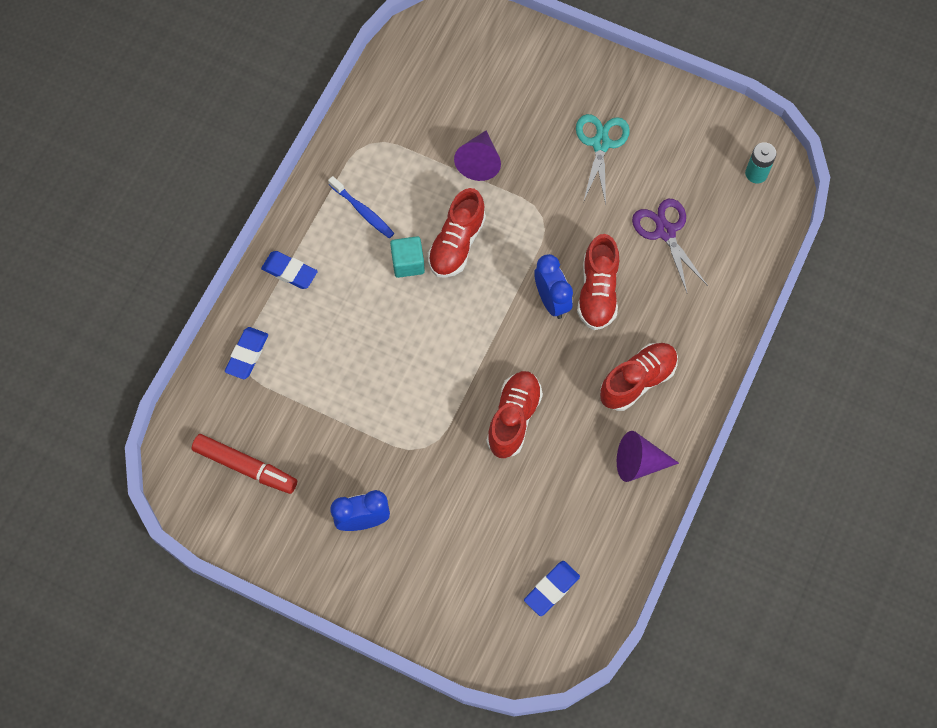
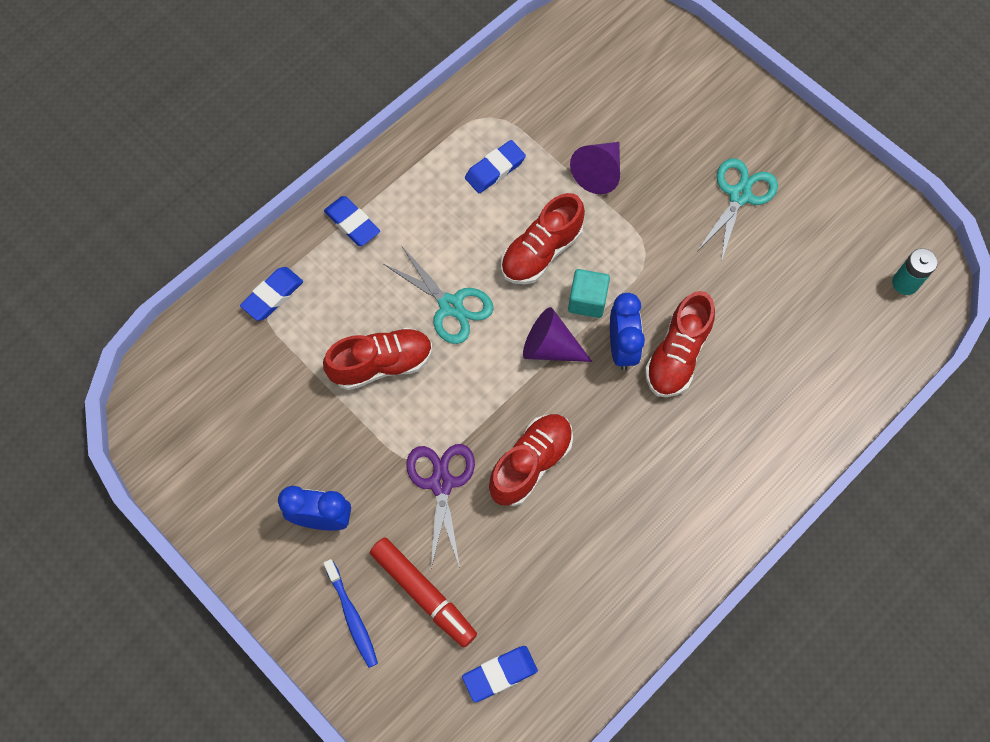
camera: 20 degrees right, 0 degrees up
red marker [192,434,297,494] -> red marker moved to [370,537,477,647]
blue toothbrush [328,176,394,238] -> blue toothbrush moved to [323,559,378,668]
turquoise cube [390,236,425,278] -> turquoise cube moved to [568,269,610,318]
red shoe [600,343,678,411] -> red shoe moved to [323,327,432,390]
purple cone [617,431,679,482] -> purple cone moved to [523,307,592,362]
purple scissors [632,199,708,293] -> purple scissors moved to [407,444,475,568]
none -> turquoise scissors [383,247,494,344]
none -> blue eraser [465,140,526,193]

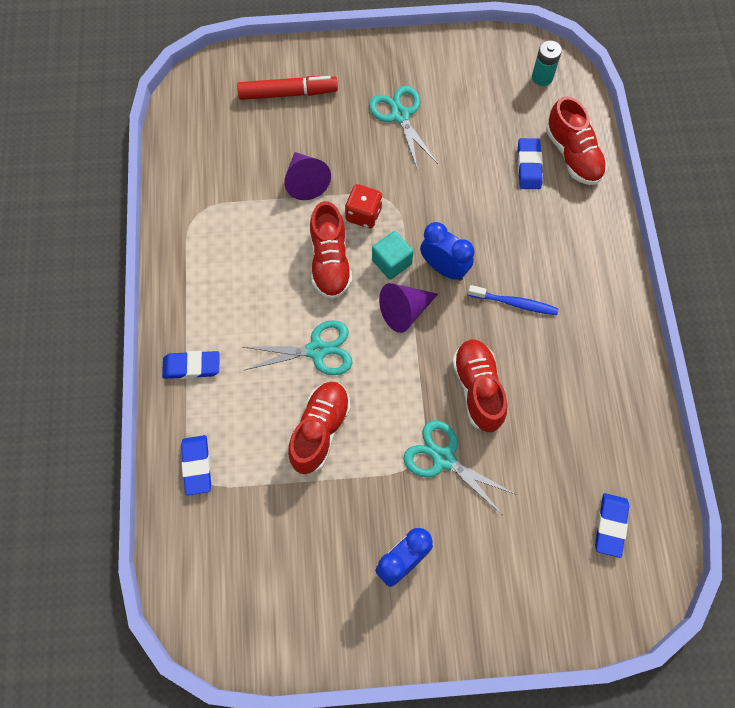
camera: 50 degrees left, 0 degrees up
blue toothbrush [323,559,378,668] -> blue toothbrush moved to [468,285,559,315]
red marker [370,537,477,647] -> red marker moved to [237,76,338,100]
purple scissors [407,444,475,568] -> turquoise scissors [403,420,517,514]
blue eraser [465,140,526,193] -> blue eraser moved to [518,138,543,189]
red shoe [645,291,715,397] -> red shoe moved to [546,96,607,185]
none -> red dice [345,184,382,228]

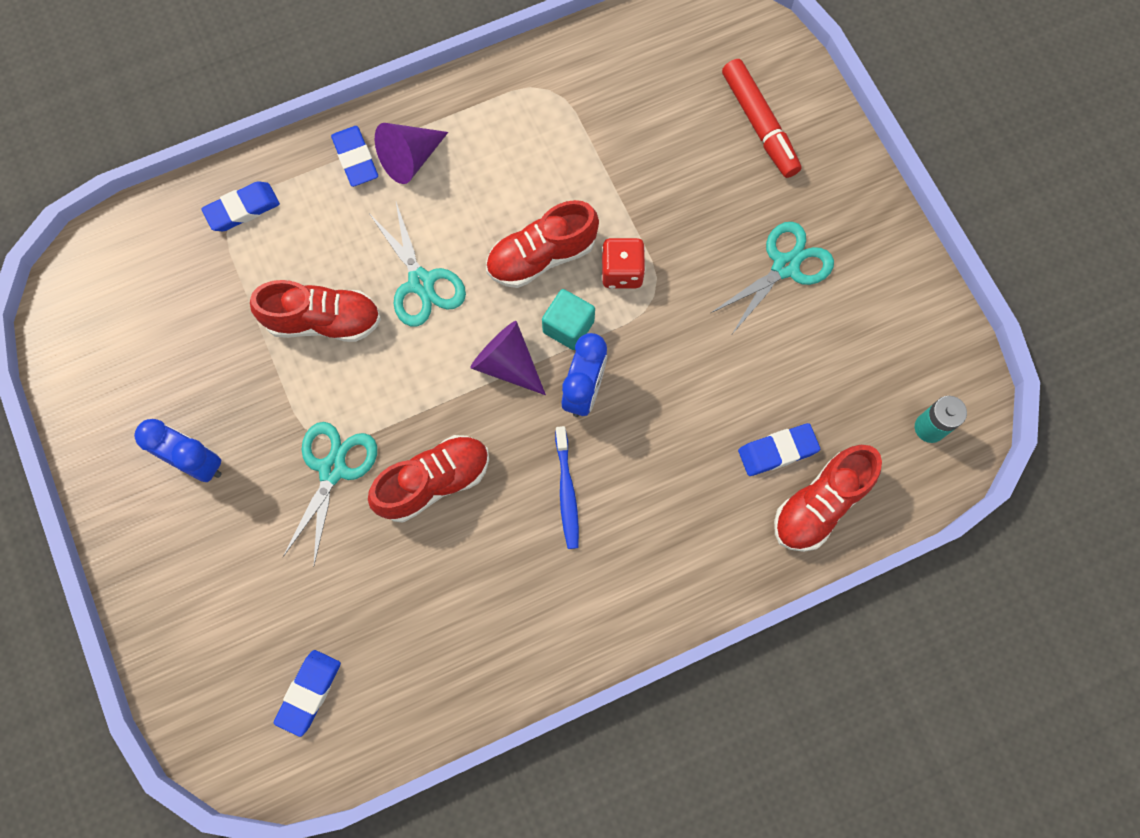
camera: 70 degrees right, 5 degrees up
purple cone [284,152,331,200] -> purple cone moved to [375,123,448,184]
blue eraser [595,493,629,558] -> blue eraser turned 60 degrees counterclockwise [274,650,341,737]

